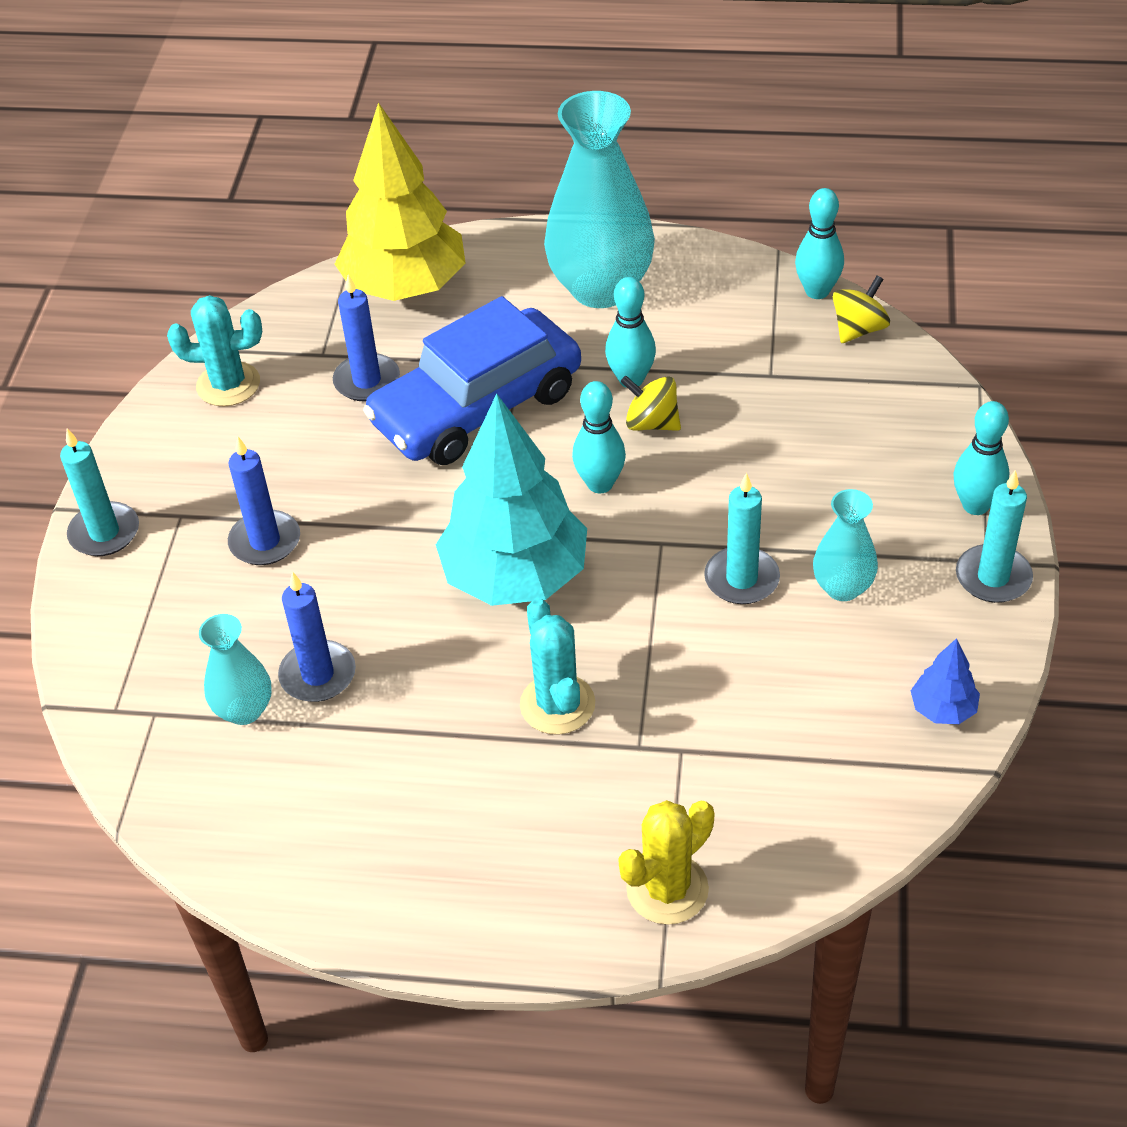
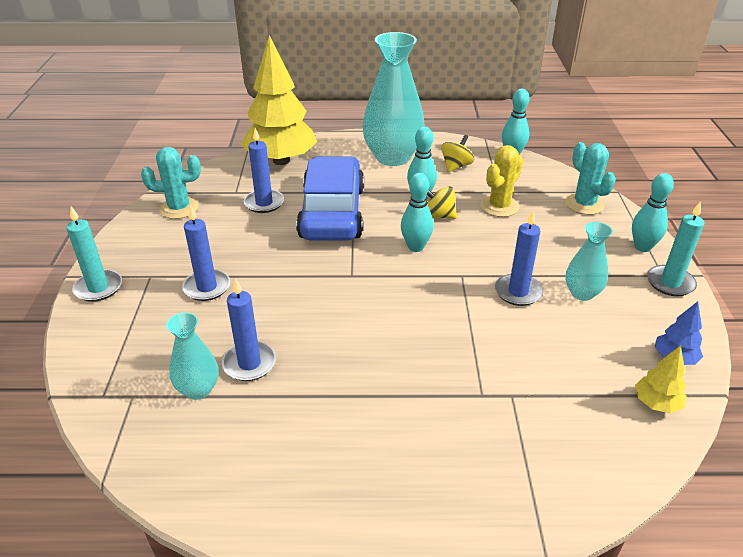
camera: 10 degrees left, 10 degrees down
blue car [363,296,581,465] -> blue car turned 135 degrees clockwise [296,156,364,241]
turquoise tree [436,394,587,606] -> none
turquoise cactus [520,598,595,735] -> turquoise cactus moved to [565,142,616,215]
yellow cactus [618,800,714,925] -> yellow cactus moved to [480,145,523,217]
turquoise candle [704,472,780,604] -> blue candle [495,210,543,306]
yellow spinning top [833,276,890,343] -> yellow spinning top moved to [441,135,474,172]
none -> yellow tree [635,345,686,413]

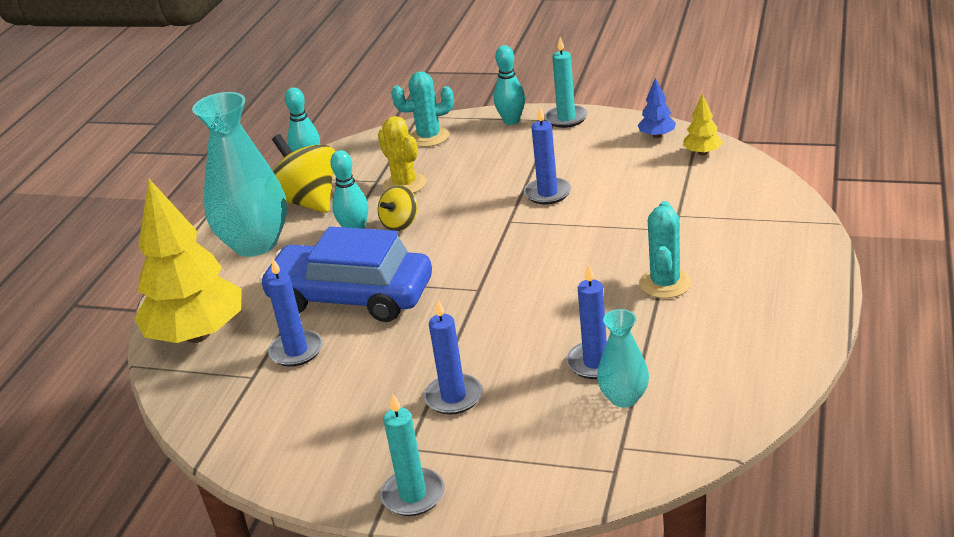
camera: 70 degrees left, 5 degrees down
turquoise cactus [141,147,201,219] -> turquoise cactus moved to [639,201,692,299]
turquoise bowling pin [401,173,434,252] -> none
yellow spinning top [441,135,474,172] -> yellow spinning top [272,134,335,213], size x1.83
turquoise vase [566,222,613,301] -> none

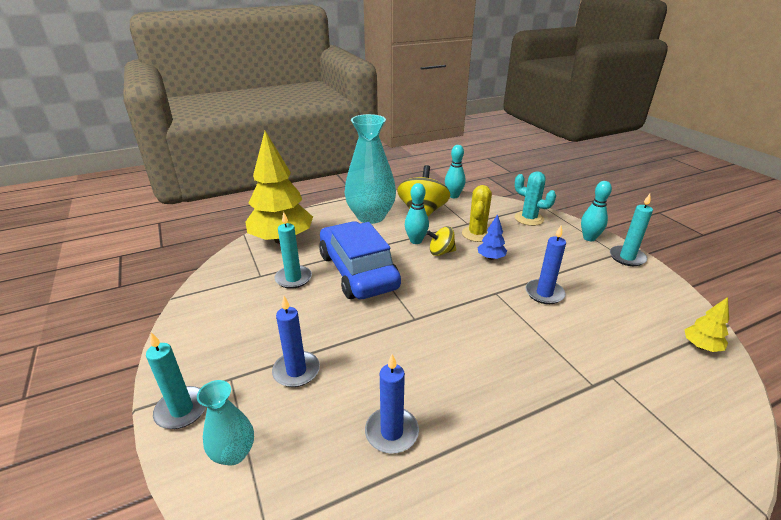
camera: 45 degrees right, 0 degrees up
blue candle [267,258,323,367] -> turquoise candle [274,212,312,289]
turquoise vase [597,309,649,408] -> turquoise vase moved to [197,380,254,466]
blue tree [638,78,676,138] -> blue tree moved to [477,214,507,260]
turquoise cactus [639,201,692,299] -> none

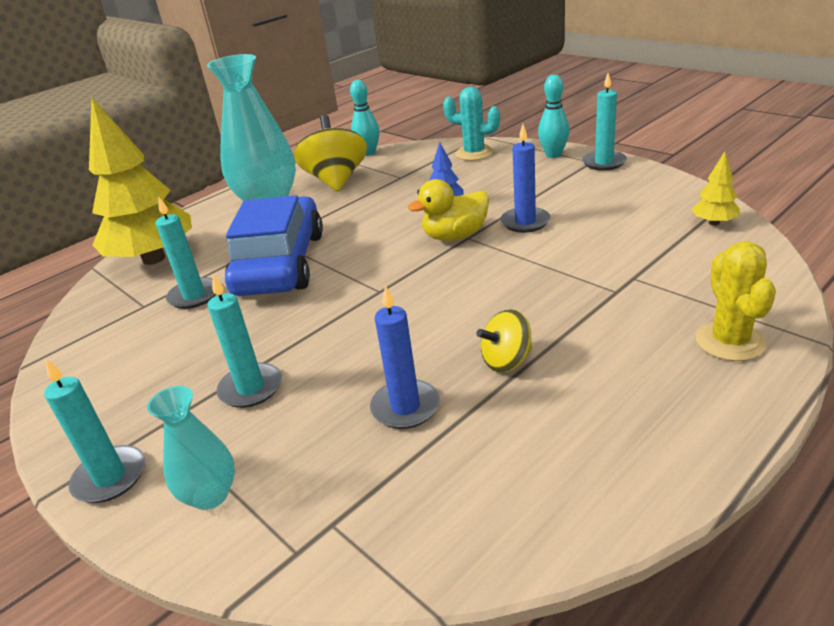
camera: 15 degrees left, 0 degrees up
blue candle [272,296,320,387] -> turquoise candle [207,275,282,408]
blue car [319,221,401,299] -> blue car turned 45 degrees clockwise [225,195,323,296]
turquoise bowling pin [405,183,429,244] -> none
yellow spinning top [427,226,456,256] -> yellow spinning top moved to [476,309,532,373]
yellow cactus [462,185,492,242] -> yellow cactus moved to [696,241,776,361]
none -> yellow duck [408,179,489,241]

